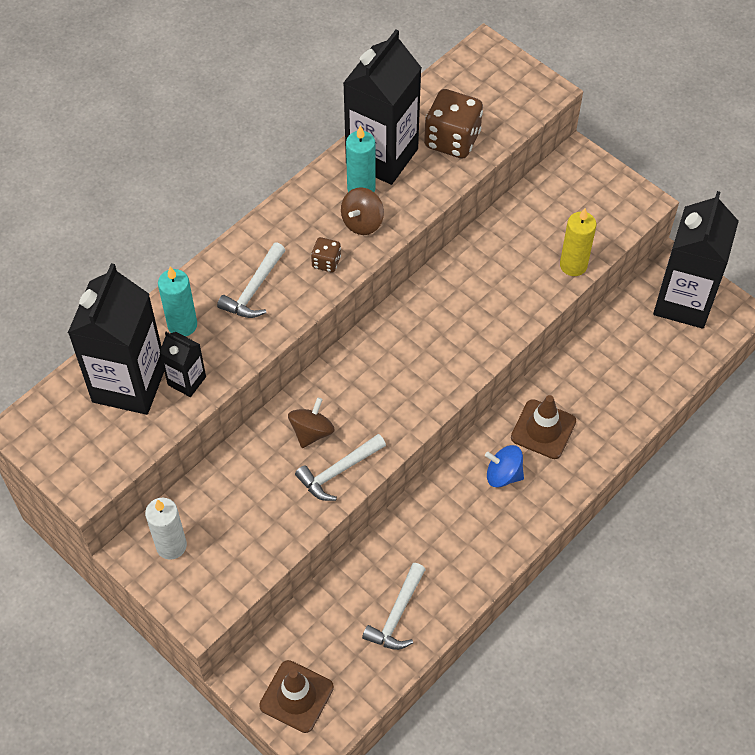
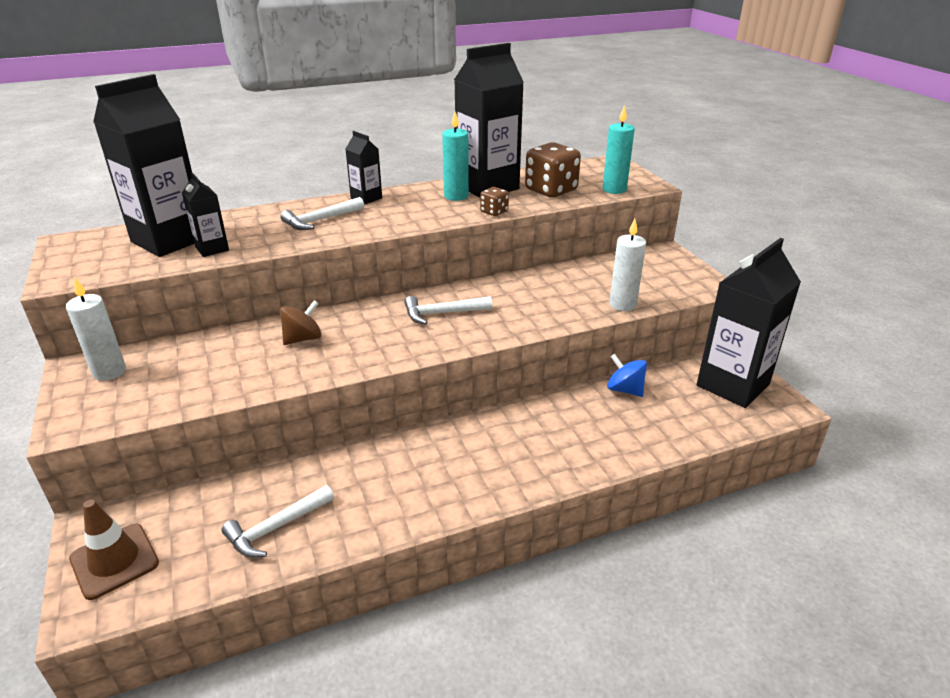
camera: 25 degrees right, 25 degrees down
turquoise candle [158,267,197,337] -> turquoise candle moved to [602,105,635,194]
white hammer [295,434,386,501] -> white hammer moved to [404,296,492,325]
brown dice [311,237,341,272] -> brown dice moved to [480,187,509,216]
brown spinning top [341,187,384,235] -> none
blue spinning top [485,445,524,488] -> blue spinning top moved to [607,354,647,397]
brown traffic cone [511,395,576,459] -> none
yellow candle [560,208,596,276] -> white candle [609,219,646,311]
none -> black carton [346,131,382,205]

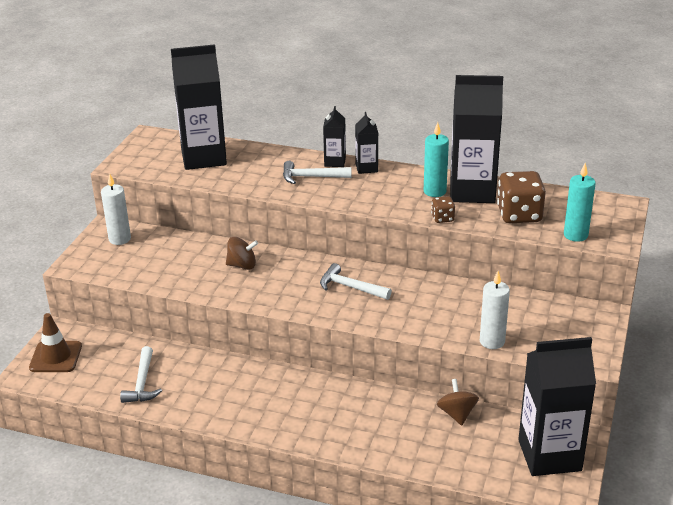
camera: 40 degrees right, 0 degrees up
black carton [182,173,229,257] -> black carton moved to [323,106,346,167]
white hammer [221,485,334,558] -> white hammer turned 90 degrees counterclockwise [120,346,162,403]
blue spinning top [607,354,647,397] -> brown spinning top [437,379,479,425]

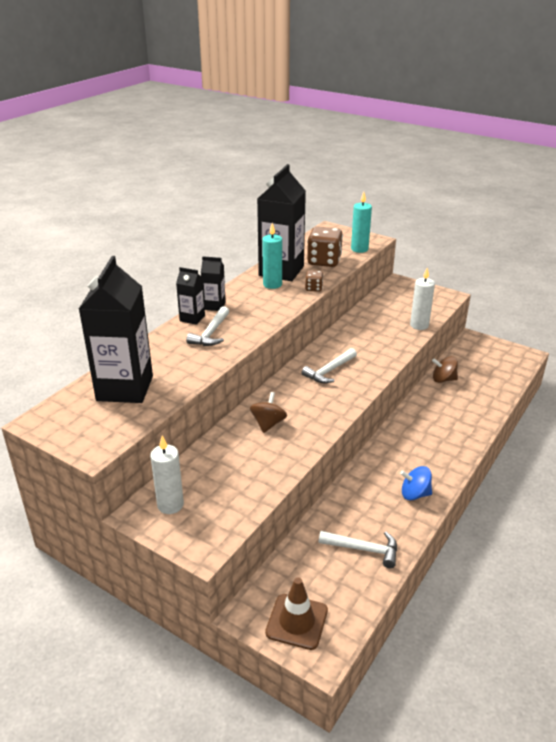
camera: 75 degrees left, 0 degrees up
black carton [518,337,596,476] -> none
none -> blue spinning top [400,466,432,500]

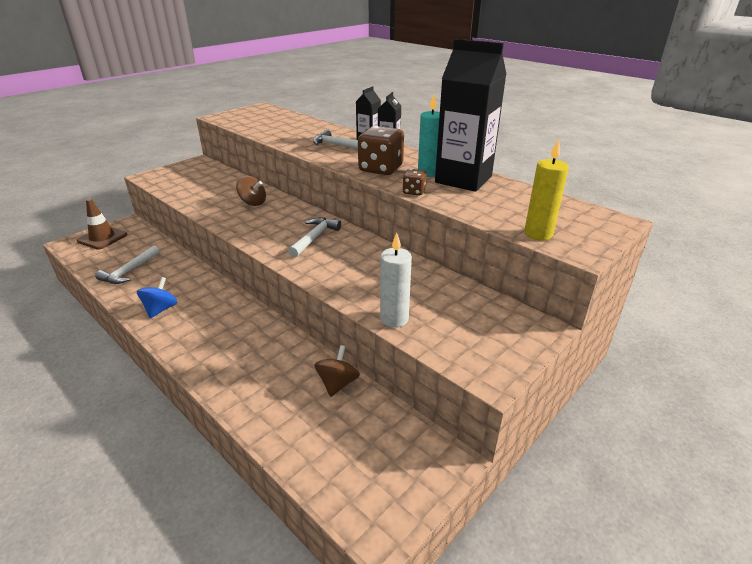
camera: 100 degrees right, 0 degrees up
black carton [79,256,153,403] -> none
white candle [150,436,184,514] -> none
white hammer [301,348,357,383] -> white hammer turned 60 degrees clockwise [288,218,341,257]
brown dice [307,227,343,267] -> brown dice moved to [358,126,404,175]
turquoise candle [351,192,372,253] -> yellow candle [524,139,569,241]

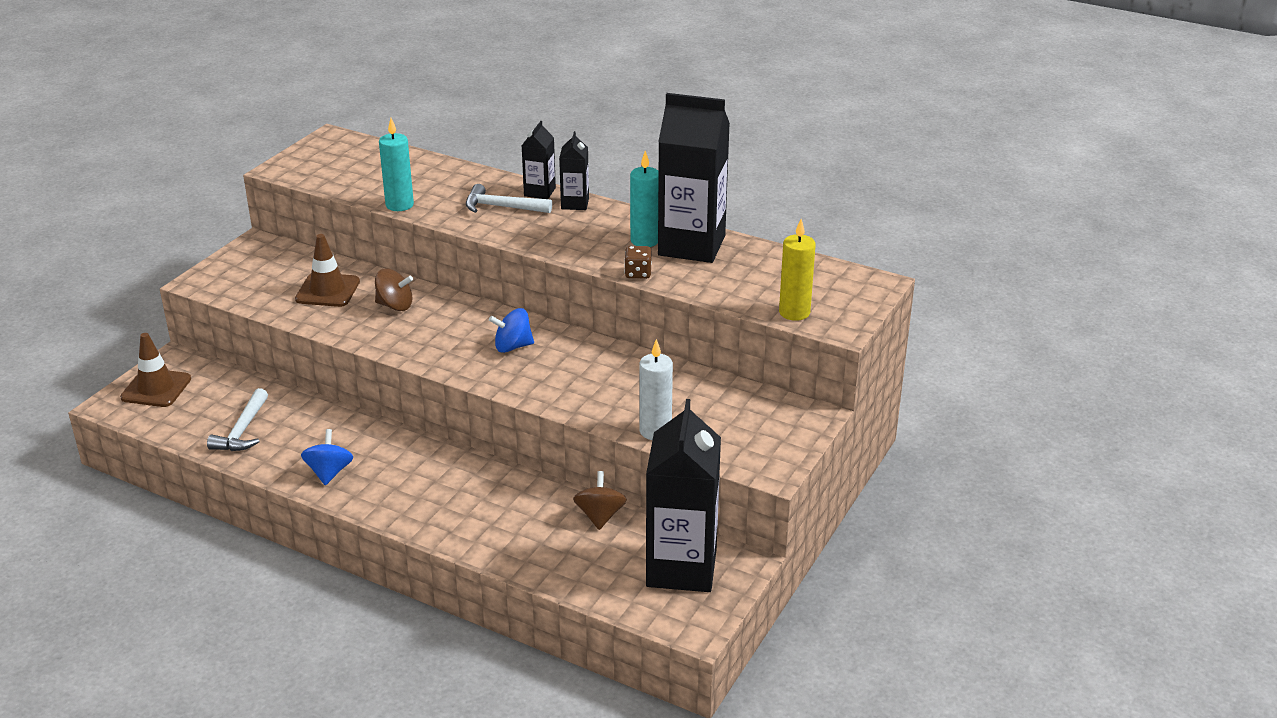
camera: 15 degrees left, 0 degrees up
white hammer [288,218,341,257] -> blue spinning top [489,308,534,353]
brown dice [358,126,404,175] -> none
none -> brown traffic cone [295,234,360,307]
none -> turquoise candle [379,118,414,211]
none -> black carton [646,399,721,592]

